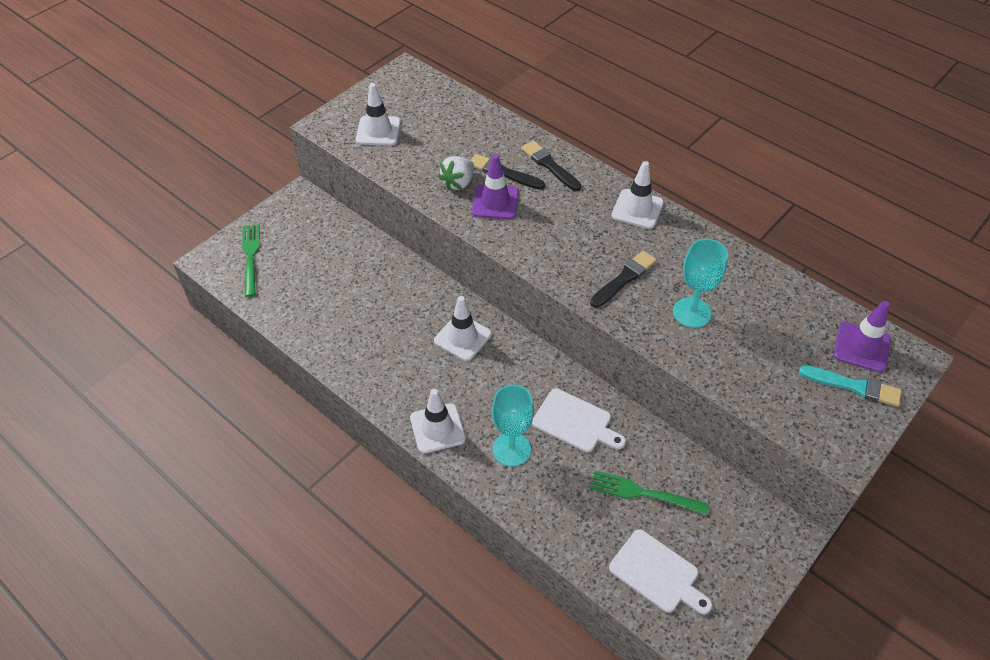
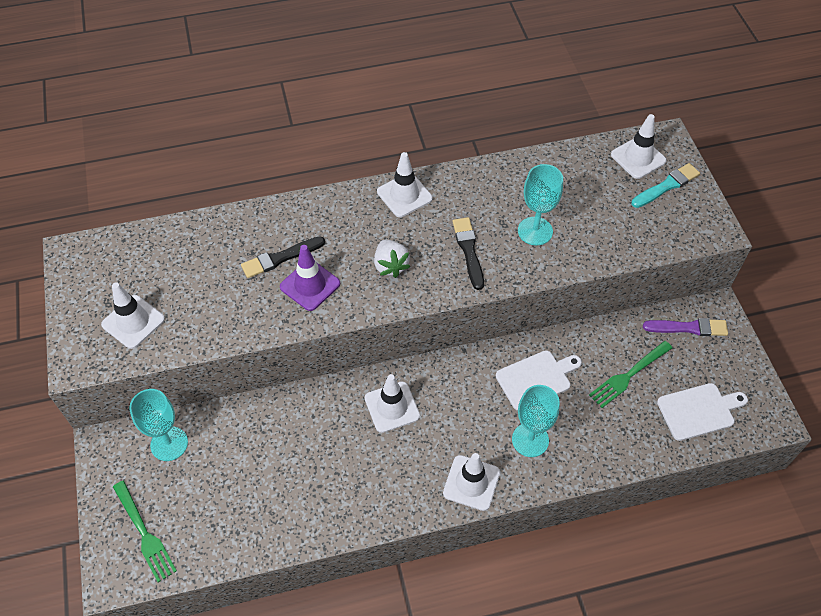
camera: 55 degrees left, 5 degrees up
green fork [242,224,260,297] -> green fork turned 150 degrees counterclockwise [113,481,177,582]
white strawberry [438,156,474,191] -> white strawberry moved to [374,240,411,278]
black brush [521,141,581,191] -> none
purple traffic cone [834,301,891,372] -> white traffic cone [611,114,667,179]
none -> turquoise goblet [129,389,188,461]
none -> purple brush [643,318,728,336]

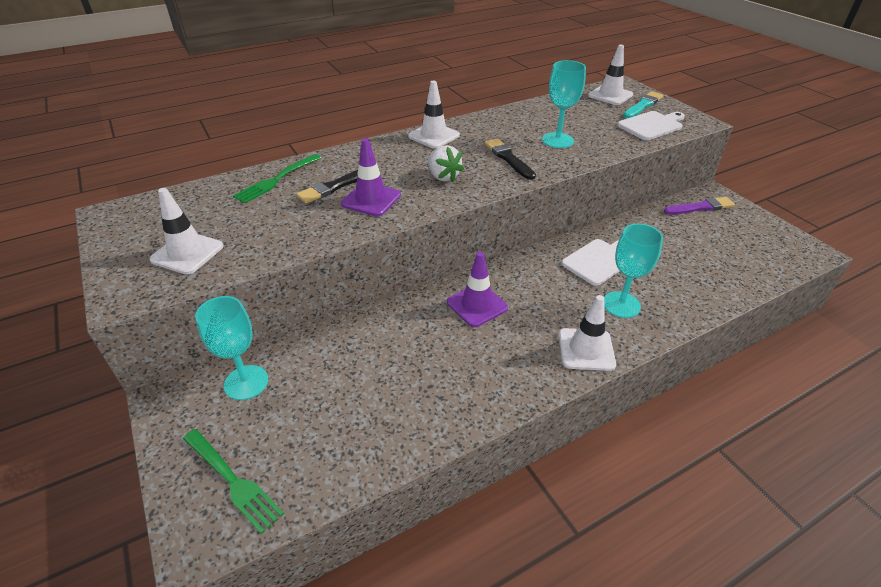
camera: 15 degrees left, 15 degrees down
white traffic cone [365,374,420,433] -> purple traffic cone [447,252,508,327]
green fork [589,341,672,408] -> green fork moved to [233,154,321,204]
white cutting board [657,383,748,441] -> white cutting board moved to [617,111,685,140]

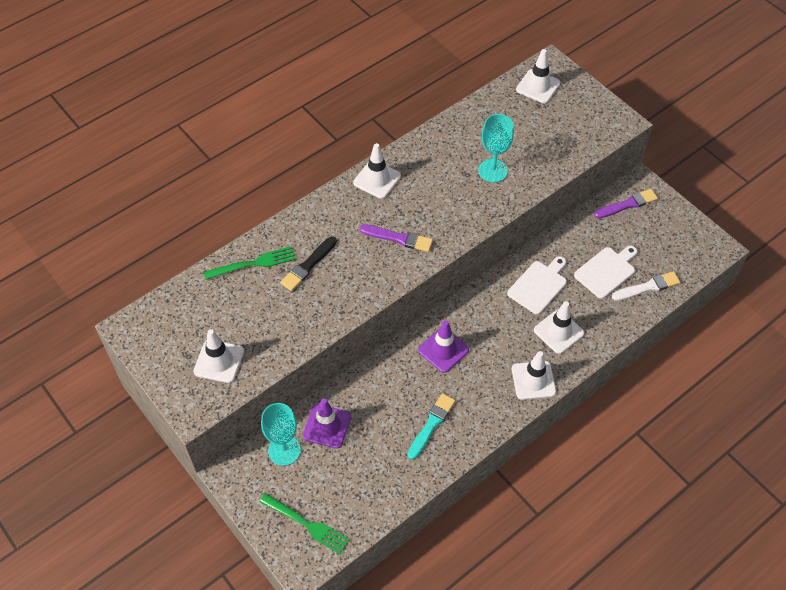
camera: 10 degrees left, 15 degrees up
green fork [233,154,321,204] -> green fork turned 135 degrees counterclockwise [204,246,296,280]
purple traffic cone [341,138,401,216] -> purple traffic cone moved to [303,399,351,449]
white strawberry [428,145,464,183] -> purple brush [360,224,433,252]
black brush [485,138,536,180] -> none
turquoise goblet [604,224,663,318] -> white traffic cone [534,301,584,354]
white cutting board [617,111,685,140] -> white cutting board moved to [574,246,637,299]
turquoise brush [623,91,664,118] -> turquoise brush moved to [408,393,455,460]
none -> white brush [612,271,680,301]

